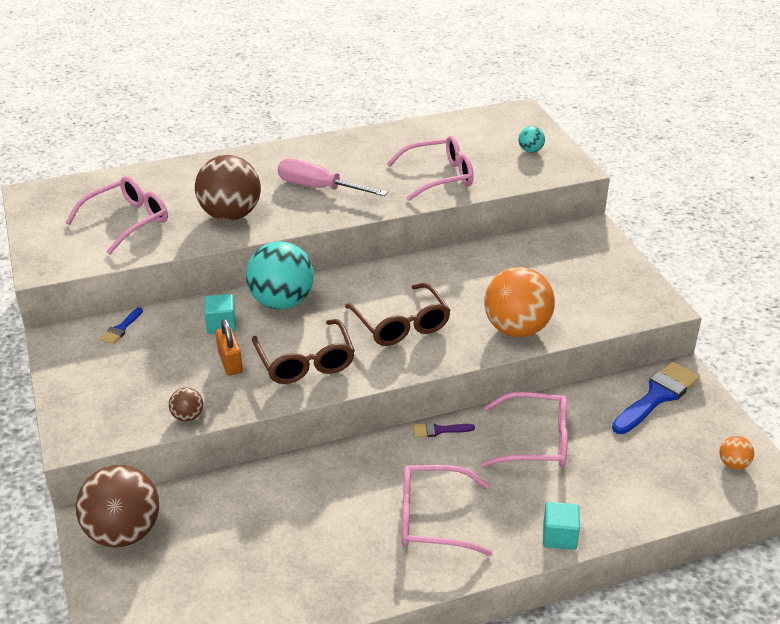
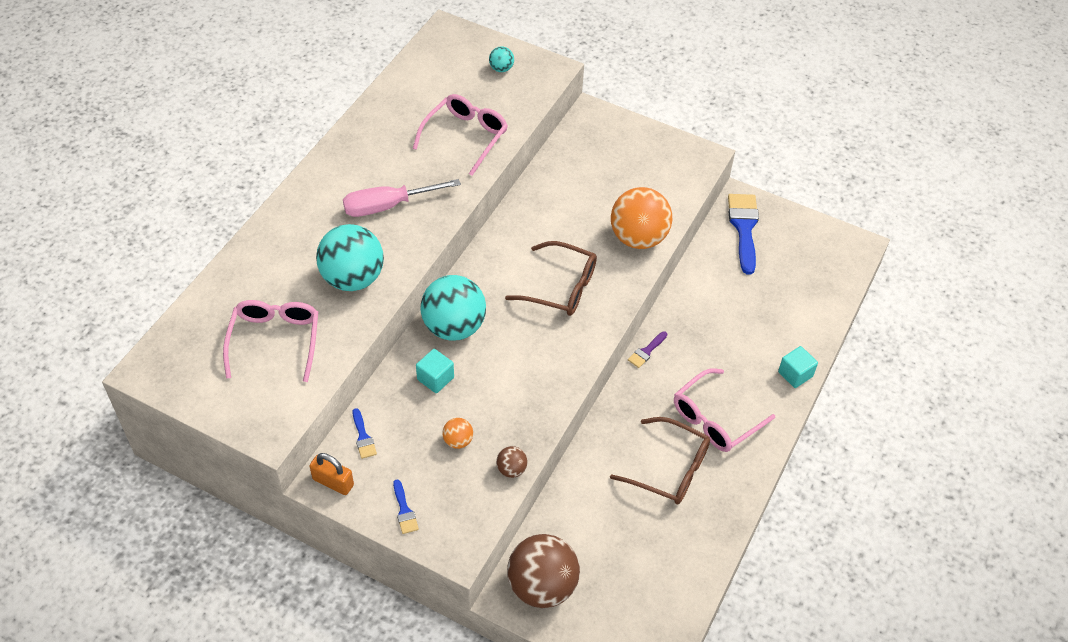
camera: 45 degrees left, 15 degrees up
brown ball [195,155,261,221] -> turquoise ball [316,224,384,291]
orange padlock [216,319,243,376] -> orange padlock moved to [309,453,354,495]
brown glasses [252,319,355,384] -> brown glasses moved to [610,417,710,504]
pink glasses [481,392,568,467] -> none
orange ball [719,436,754,470] -> orange ball moved to [443,418,473,449]
none -> blue brush [393,479,419,534]

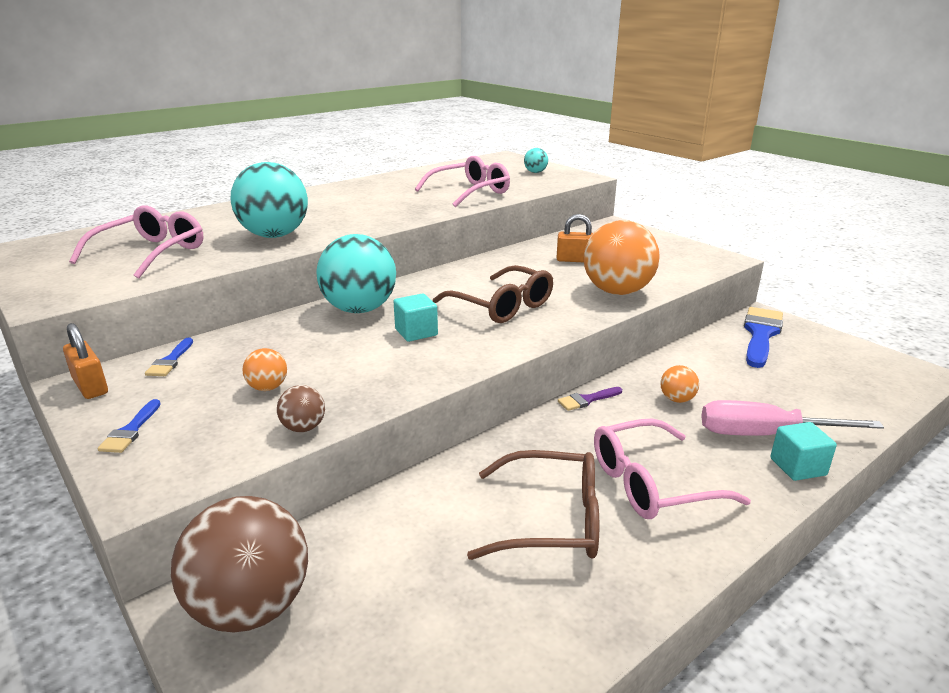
camera: 25 degrees right, 25 degrees down
pink screwdriver [343,179,461,217] -> pink screwdriver moved to [701,400,884,436]
turquoise cube [416,349,454,393] -> turquoise cube moved to [393,293,438,342]
brown glasses [610,417,710,504] -> brown glasses turned 45 degrees counterclockwise [467,450,599,560]
none -> orange padlock [556,214,593,262]
none -> orange ball [660,365,699,403]

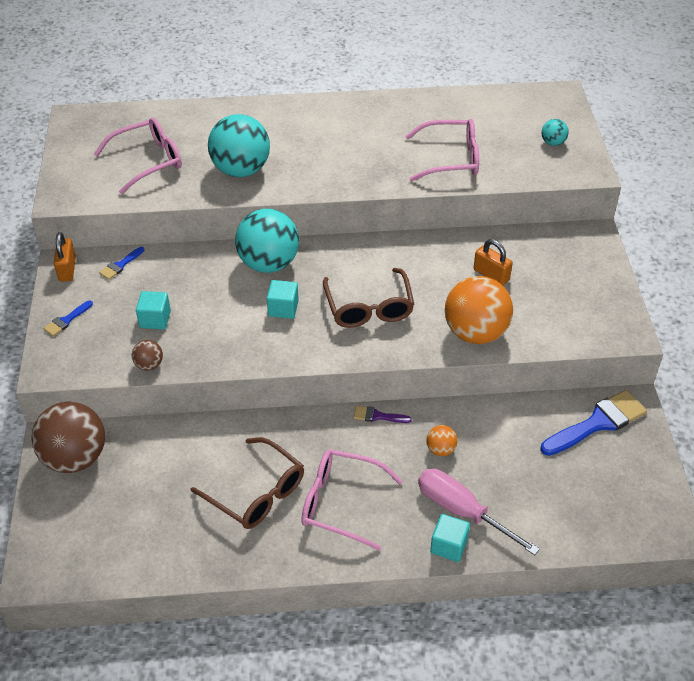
camera: 35 degrees right, 20 degrees up
orange ball [242,348,287,391] -> turquoise cube [136,291,171,329]

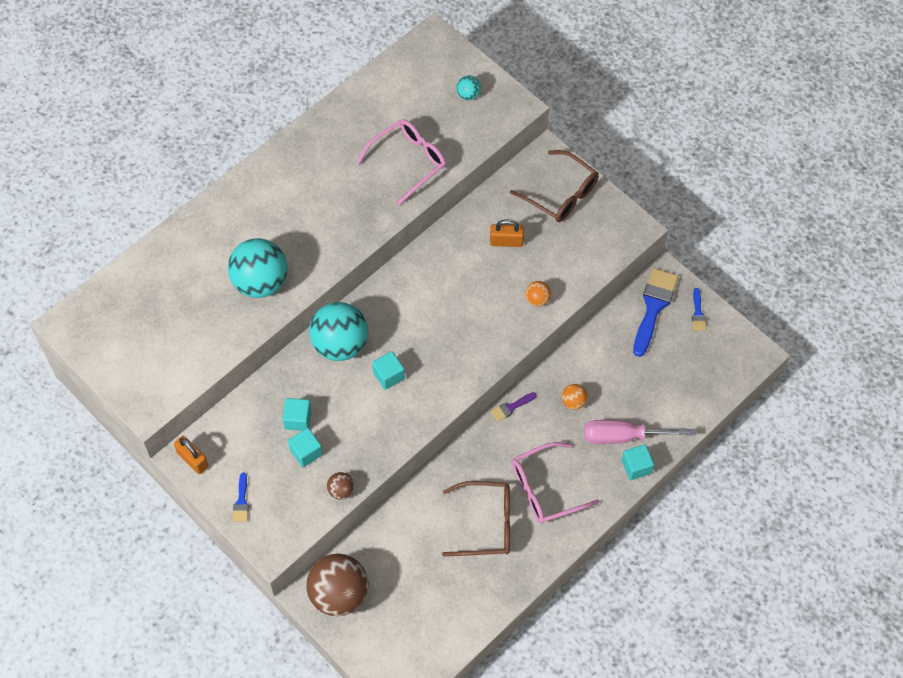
camera: 40 degrees left, 15 degrees up
pink glasses [94,118,182,194] -> none
blue brush [99,247,144,280] -> blue brush moved to [692,288,706,331]
brown glasses [323,268,414,328] -> brown glasses moved to [510,150,598,222]
orange ball [445,276,513,344] -> orange ball [525,281,551,307], size x0.44
none -> turquoise cube [282,398,312,431]

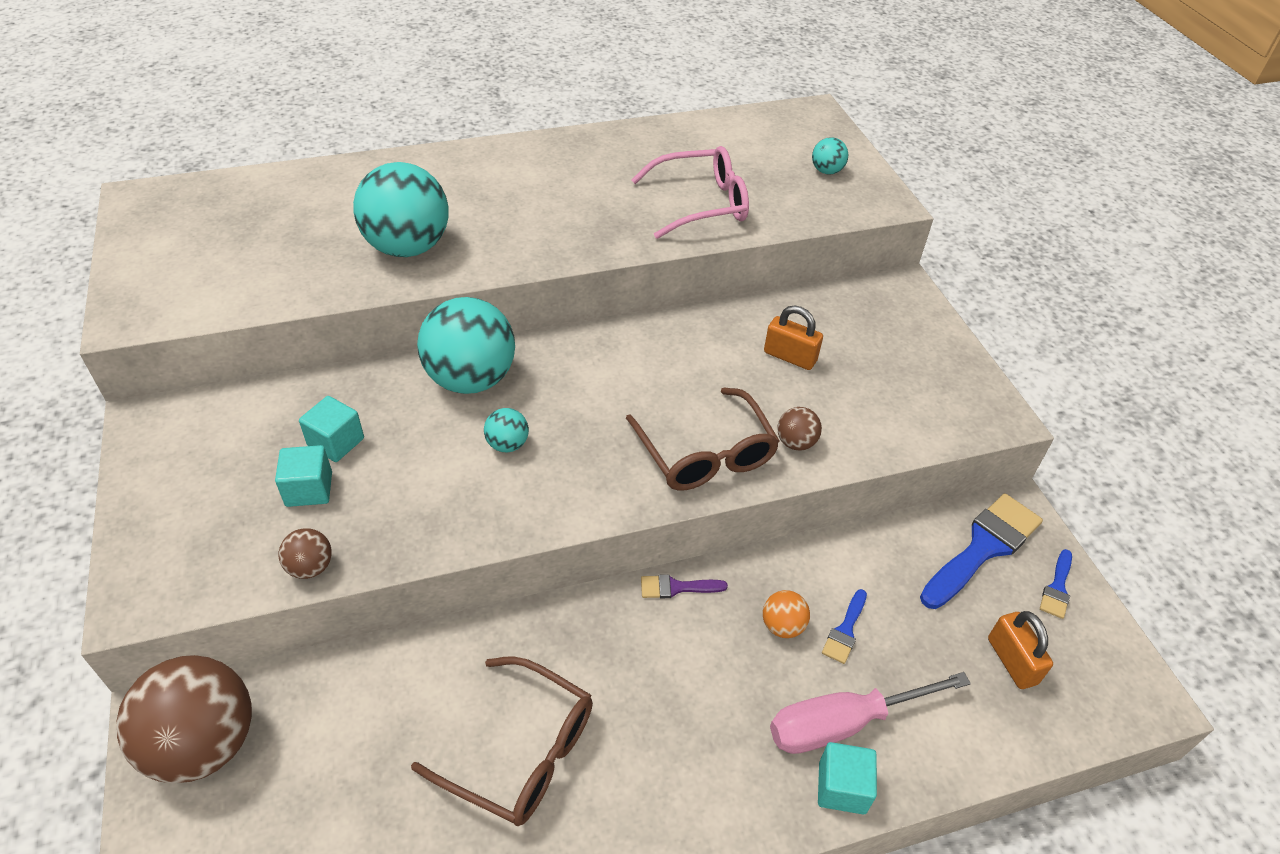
camera: 25 degrees right, 15 degrees down
orange padlock [174,436,208,474] -> orange padlock moved to [988,611,1053,689]
blue brush [233,473,249,522] -> blue brush moved to [822,589,867,664]
turquoise cube [372,351,405,390] -> turquoise ball [484,408,529,452]
brown glasses [510,150,598,222] -> brown glasses moved to [626,387,780,490]
pink glasses [512,442,600,524] -> none
orange ball [525,281,551,307] -> brown ball [777,407,822,451]
pink screwdriver [584,420,696,444] -> pink screwdriver turned 45 degrees counterclockwise [770,672,971,754]

